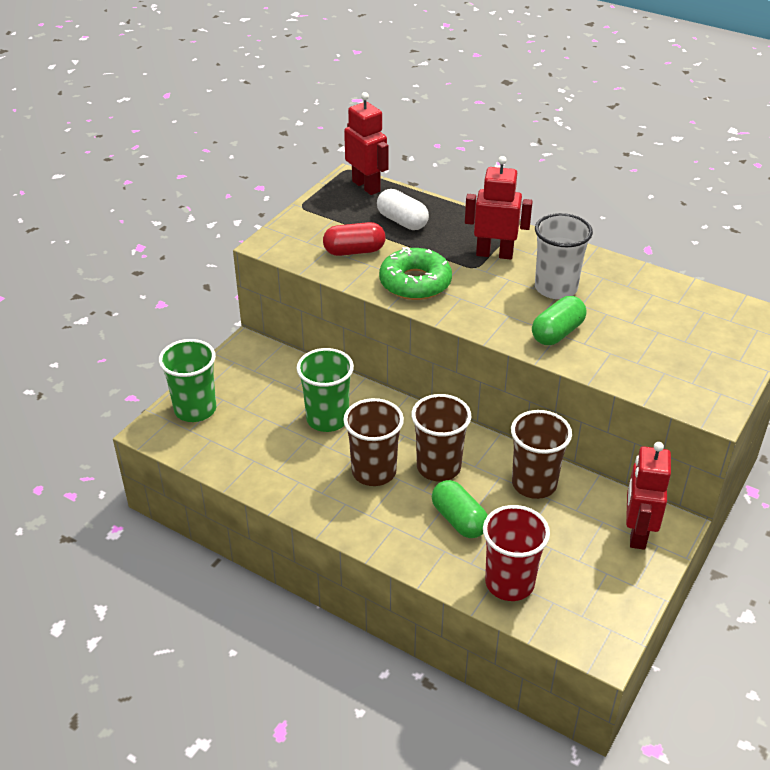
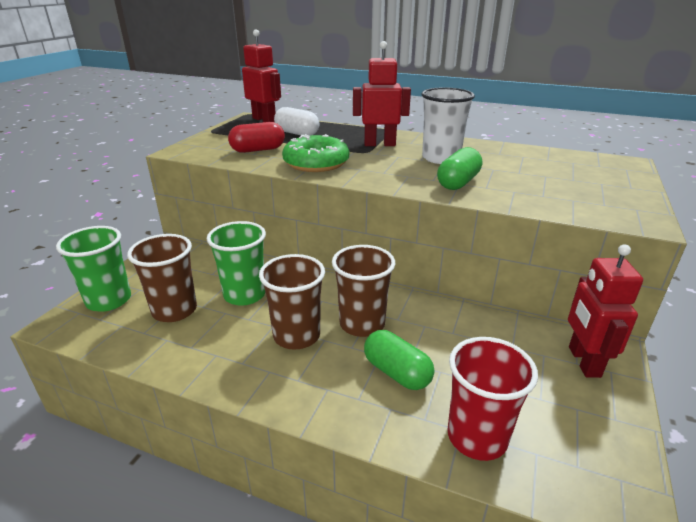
camera: 10 degrees left, 10 degrees down
brown cup [511,410,572,499] -> brown cup moved to [127,234,197,322]

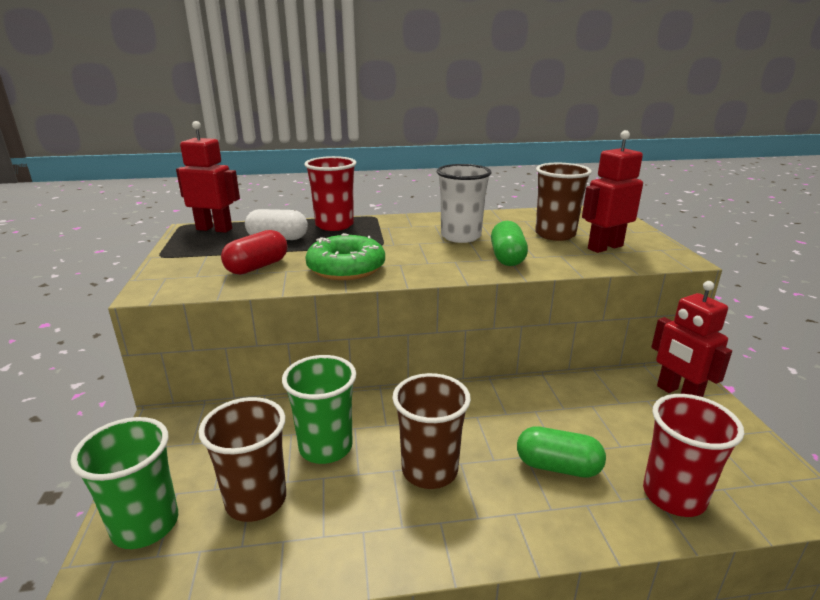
camera: 30 degrees left, 5 degrees down
brown cup [332,245,395,337] -> brown cup moved to [535,163,592,241]
red robot [353,41,411,146] -> red robot moved to [582,130,643,253]
none -> red cup [304,156,356,231]

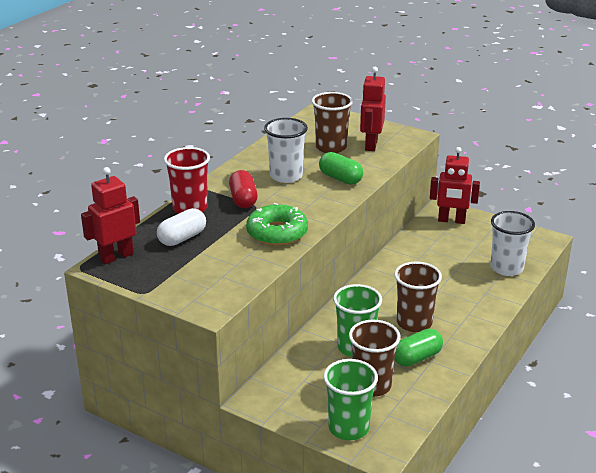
camera: 50 degrees left, 5 degrees up
red capsule [221,230,287,275] -> red capsule moved to [229,170,258,208]
green capsule [517,426,606,478] -> green capsule moved to [395,329,443,367]
red cup [643,394,744,517] -> white cup [490,211,535,276]

